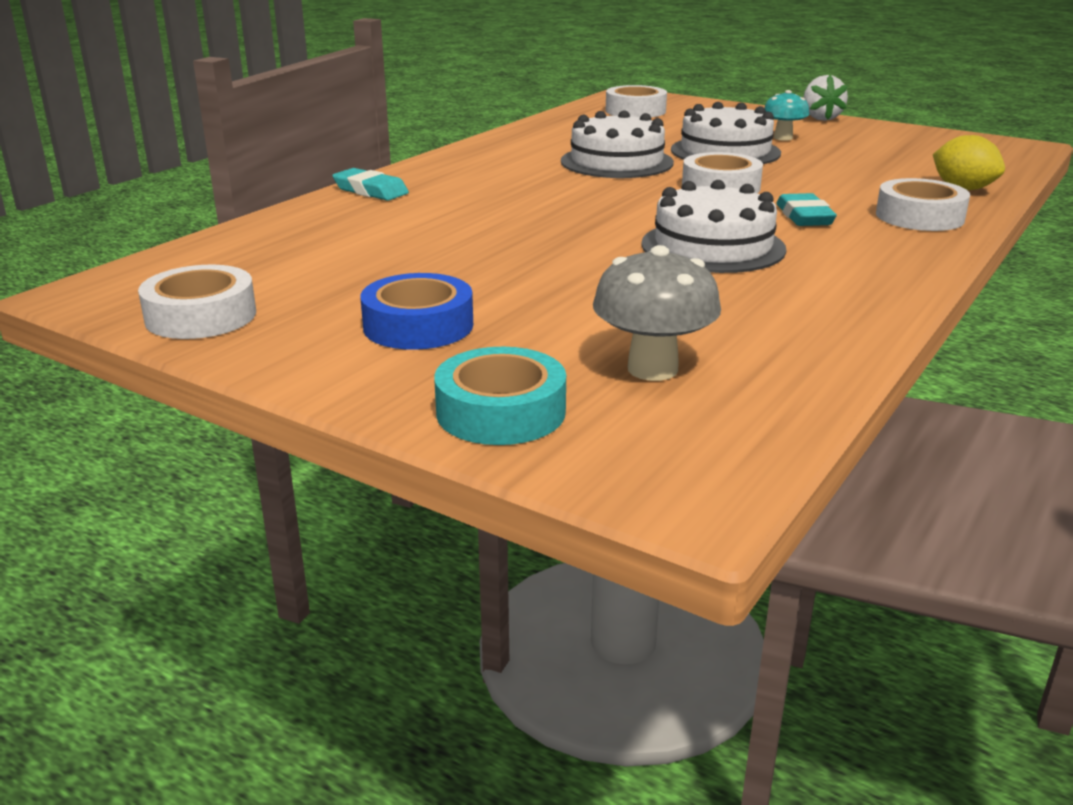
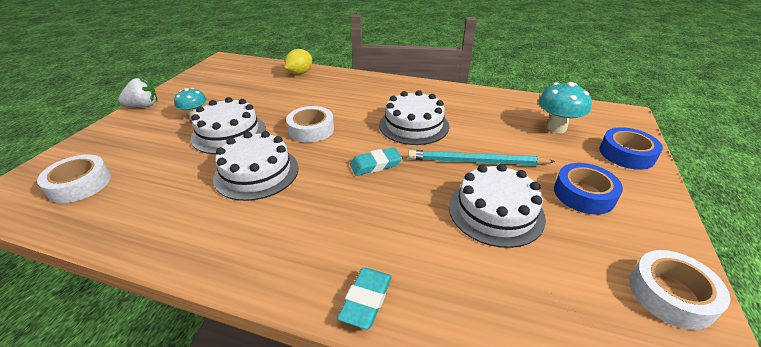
camera: 105 degrees left, 10 degrees up
turquoise tape [434,347,566,445] -> blue tape [599,127,663,170]
grey mushroom [593,245,721,381] -> turquoise mushroom [539,82,591,133]
turquoise eraser [776,193,837,226] -> turquoise eraser moved to [350,147,402,176]
white tape [876,178,970,231] -> none
none -> turquoise pencil [408,150,556,165]
none -> white cake [449,164,546,248]

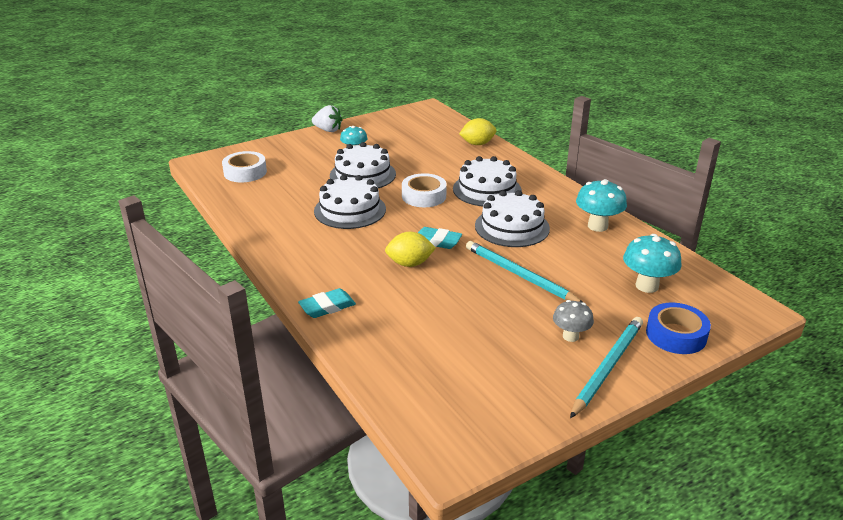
camera: 40 degrees right, 5 degrees down
white cake [449,164,546,248] -> white cake moved to [453,156,522,206]
blue tape [554,163,623,215] -> grey mushroom [553,300,594,342]
white tape [630,250,730,330] -> none
none -> yellow lemon [385,232,436,267]
none -> turquoise pencil [570,317,643,418]
none -> turquoise mushroom [576,179,627,232]

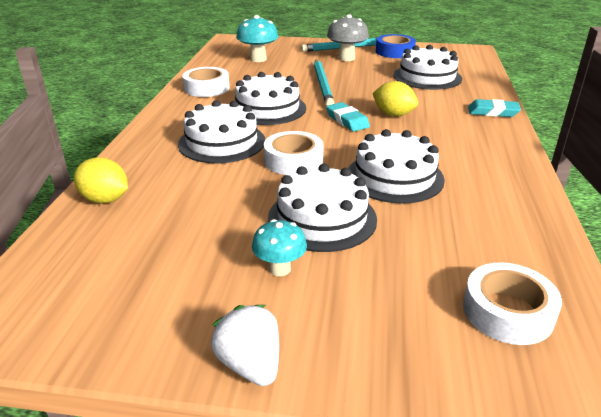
camera: 140 degrees left, 0 degrees up
grey mushroom [553,300,594,342] -> grey mushroom [327,14,369,61], size x1.52
turquoise mushroom [576,179,627,232] -> white tape [182,67,230,97]
blue tape [646,303,711,354] -> blue tape moved to [376,34,416,58]
none -> white cake [393,45,462,90]

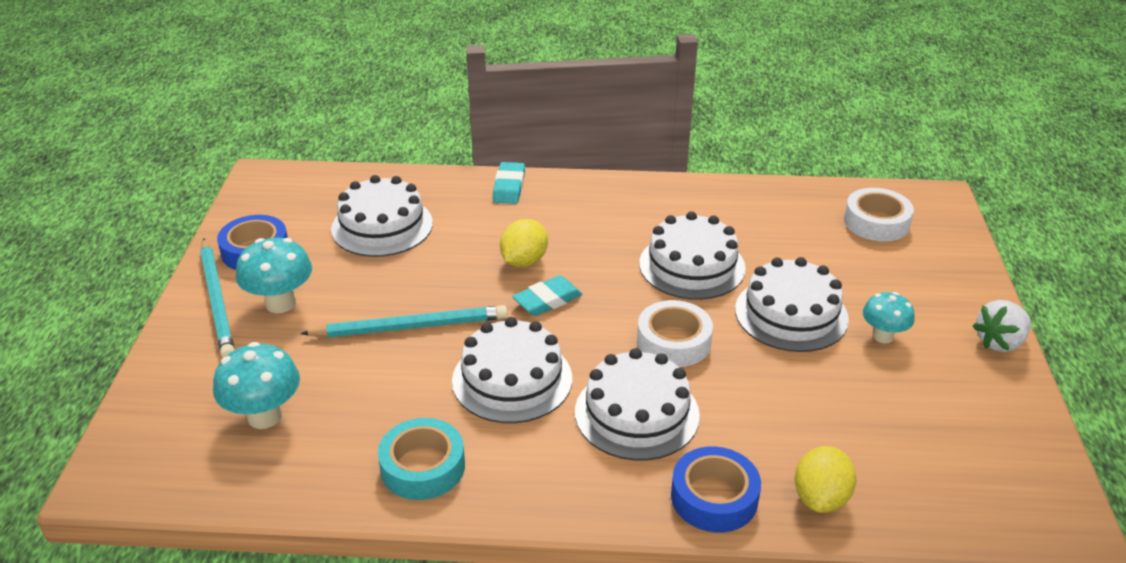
camera: 95 degrees left, 5 degrees up
white tape [182,67,230,97] -> turquoise tape [378,418,465,500]
grey mushroom [327,14,369,61] -> turquoise mushroom [236,238,312,313]
none -> blue tape [671,446,761,533]

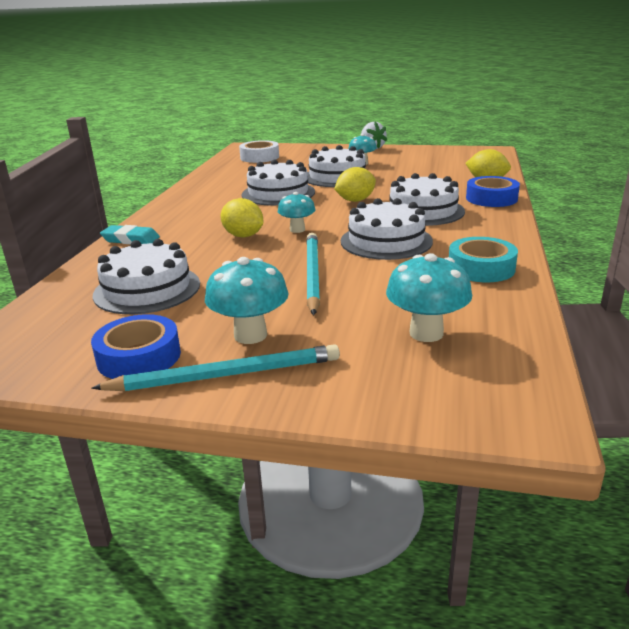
camera: 80 degrees left, 10 degrees down
turquoise eraser [512,275,583,316] -> turquoise mushroom [278,192,315,233]
white tape [637,300,713,367] -> yellow lemon [334,167,376,202]

